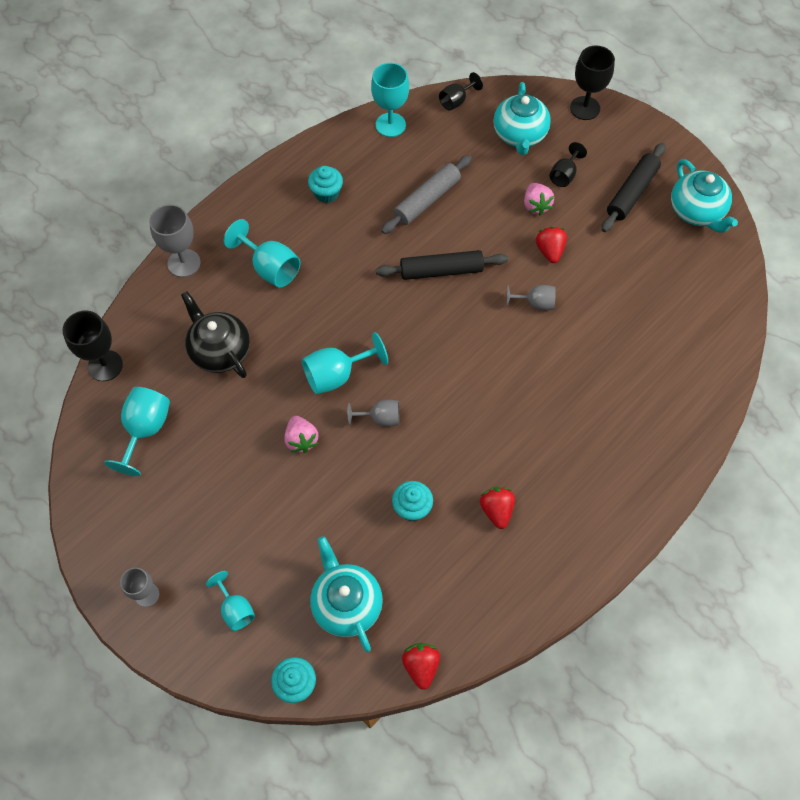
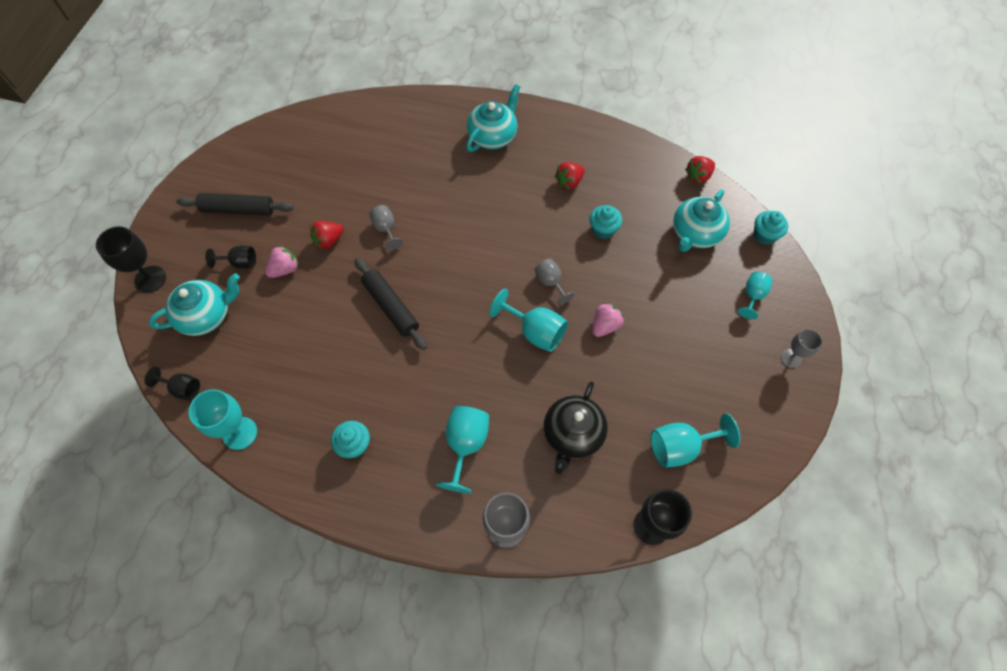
camera: 120 degrees left, 0 degrees up
grey rolling pin [381,155,472,234] -> none
turquoise teapot [671,159,738,233] -> turquoise teapot moved to [466,84,520,152]

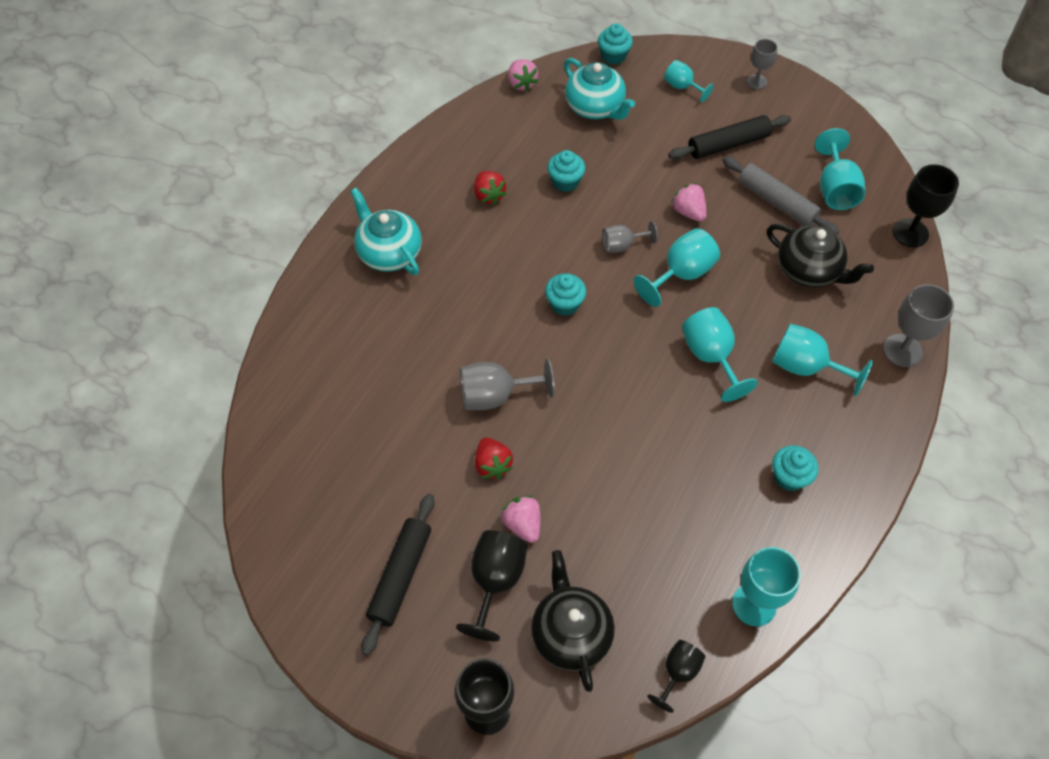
camera: 75 degrees left, 5 degrees down
turquoise teapot [148,273,240,336] -> black teapot [531,550,615,692]
black goblet [205,246,256,269] -> black goblet [456,530,527,641], size x1.59
black rolling pin [355,258,427,350] -> black rolling pin moved to [668,115,791,159]
grey goblet [370,205,403,250] -> grey goblet [460,358,554,410], size x1.59
red strawberry [685,156,715,184] -> pink strawberry [508,59,538,91]
none -> turquoise cupcake [545,274,586,316]
none -> turquoise goblet [682,307,758,402]
none -> grey rolling pin [722,156,839,234]

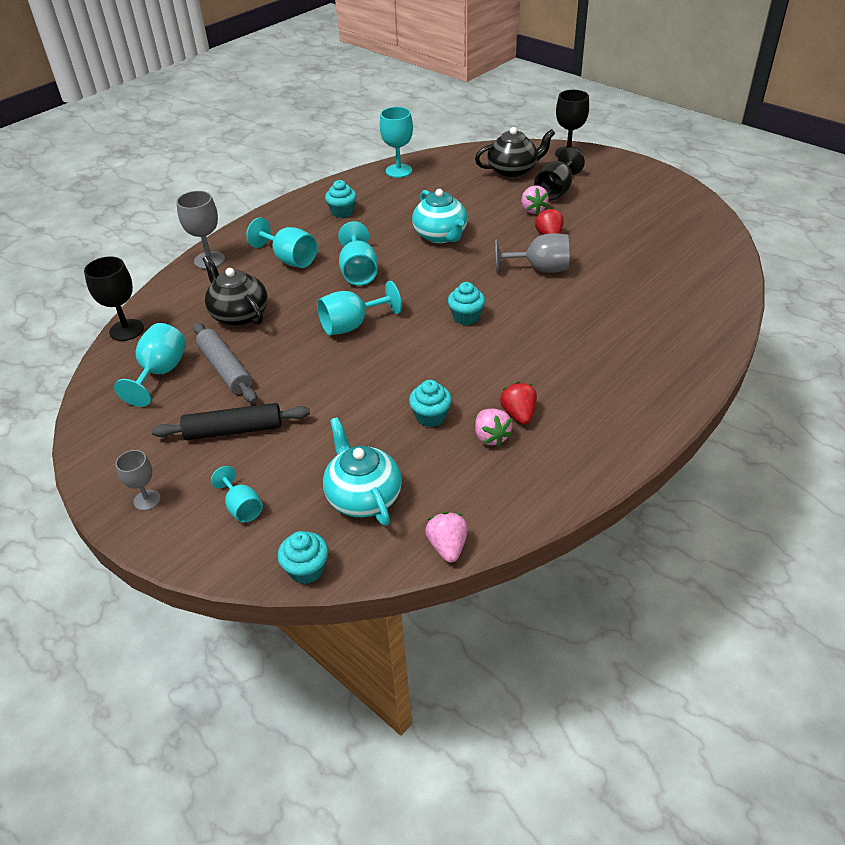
camera: 165 degrees left, 15 degrees down
turquoise teapot [350,188,422,275] -> turquoise teapot moved to [412,189,468,243]
black rolling pin [361,494,435,655] -> none
black teapot [531,550,615,692] -> black teapot turned 105 degrees counterclockwise [475,127,555,178]
grey goblet [602,221,658,253] -> none
black goblet [647,640,705,713] -> none
pink strawberry [671,183,707,221] -> pink strawberry moved to [475,409,512,447]

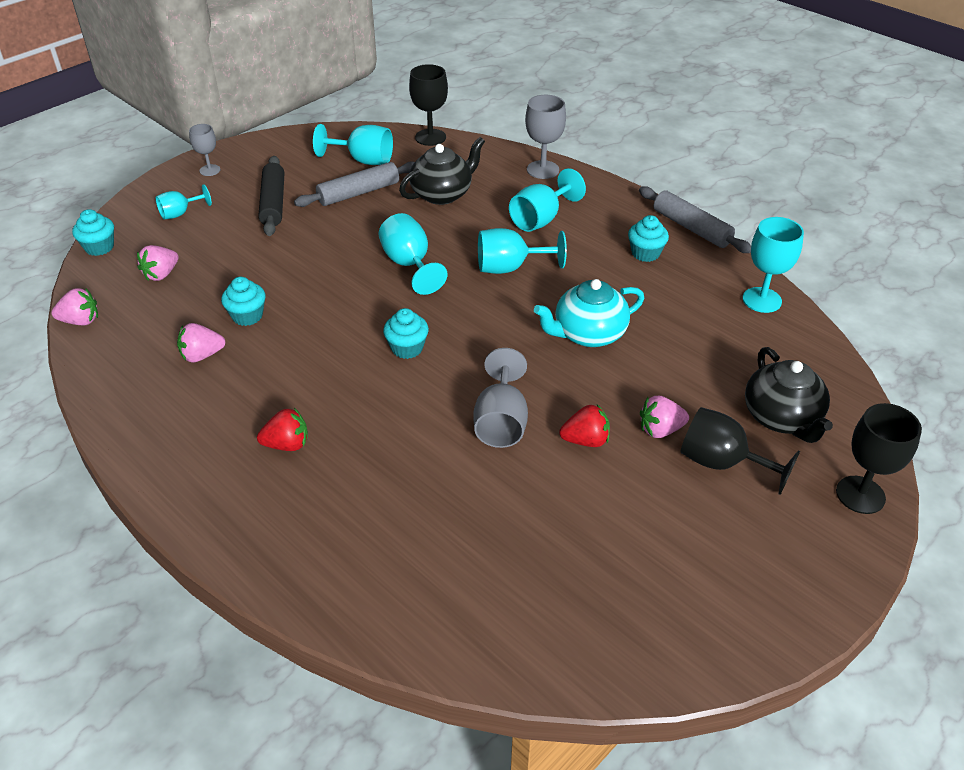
camera: 90 degrees right, 0 degrees up
turquoise teapot [323,417,402,526] -> pink strawberry [137,245,179,281]
red strawberry [500,382,537,424] -> red strawberry moved to [257,408,308,451]
none -> grey rolling pin [639,186,751,253]

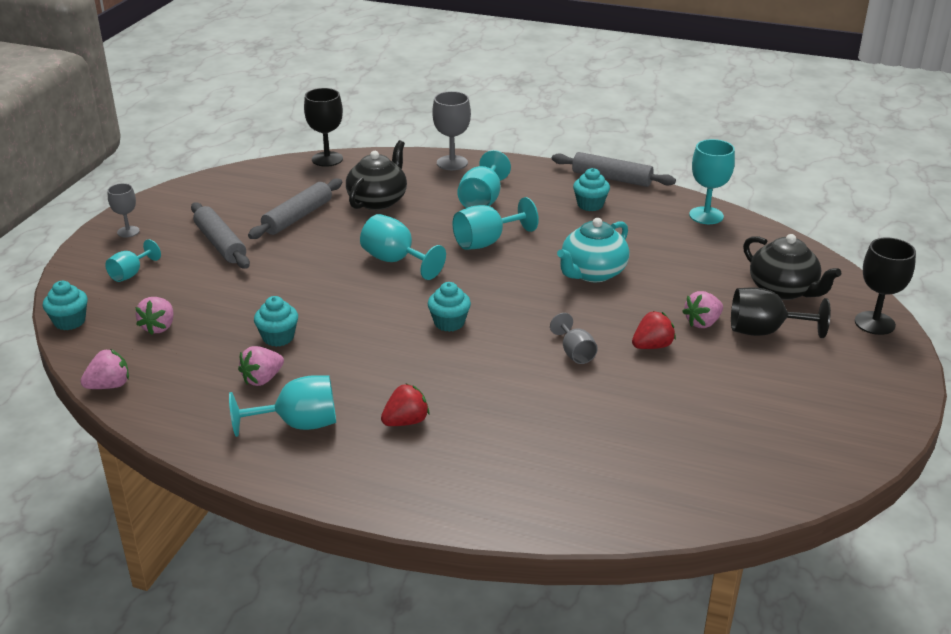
camera: 25 degrees left, 10 degrees down
black rolling pin [258,156,284,236] -> grey rolling pin [191,202,250,269]
turquoise goblet [313,124,393,165] -> turquoise goblet moved to [229,375,336,437]
grey goblet [473,348,528,448] -> grey goblet [550,313,598,364], size x0.63

